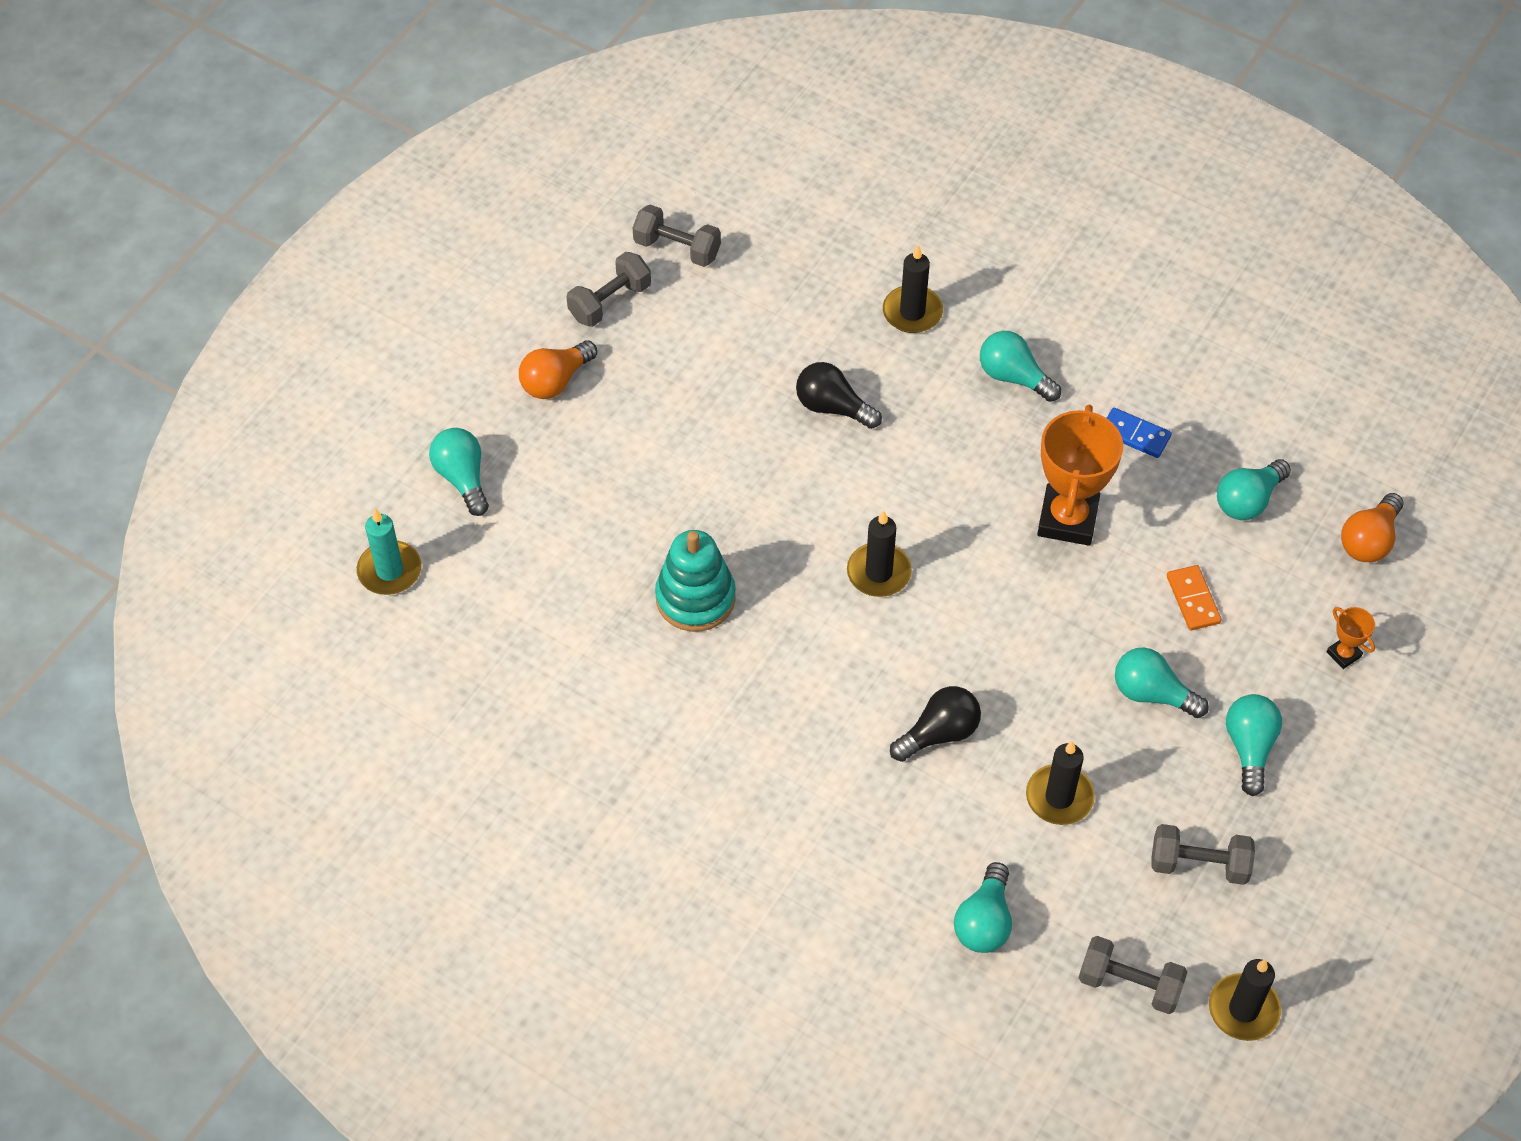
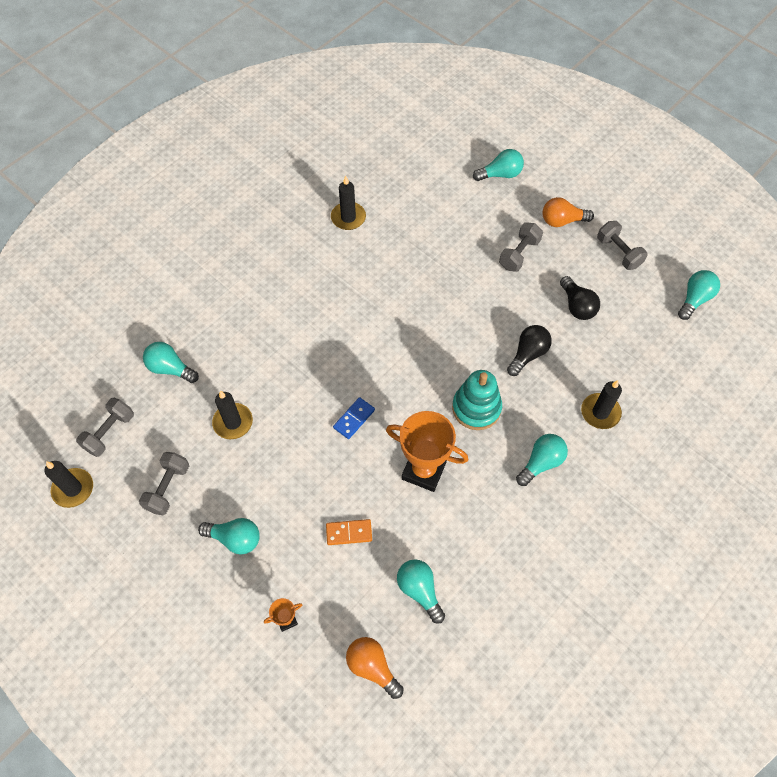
camera: 100 degrees right, 5 degrees up
turquoise candle [357,509,422,595] -> none
orange light bulb [519,340,597,399] -> orange light bulb turned 60 degrees counterclockwise [543,197,594,227]
grey dumbbell [633,205,721,267] -> grey dumbbell moved to [499,222,543,272]
turquoise stacking toy [655,530,736,632] -> turquoise stacking toy moved to [452,370,502,430]
black candle [847,510,912,597] -> black candle moved to [331,176,366,230]
black light bulb [890,686,981,762] -> black light bulb moved to [560,276,600,320]
blue domino [1107,408,1172,458] -> blue domino moved to [333,397,375,439]
turquoise light bulb [1115,648,1209,718] -> turquoise light bulb moved to [678,270,720,320]

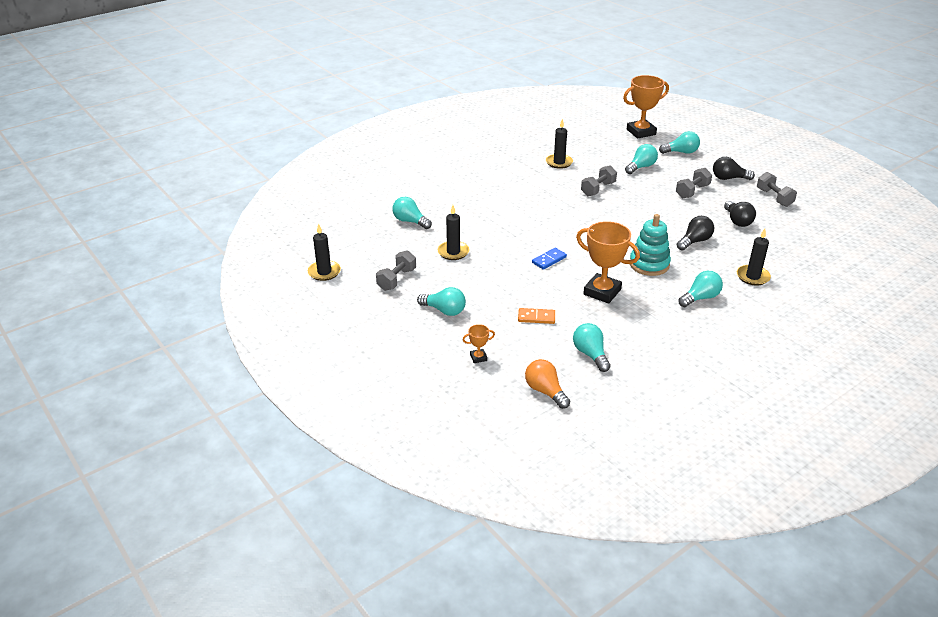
camera: 10 degrees right, 25 degrees down
grey dumbbell [76,398,134,457] -> grey dumbbell moved to [581,165,617,196]
orange light bulb [543,197,594,227] -> black light bulb [713,157,755,180]
turquoise light bulb [678,270,720,320] -> turquoise light bulb moved to [625,144,658,174]
none -> orange trophy [623,75,669,139]

